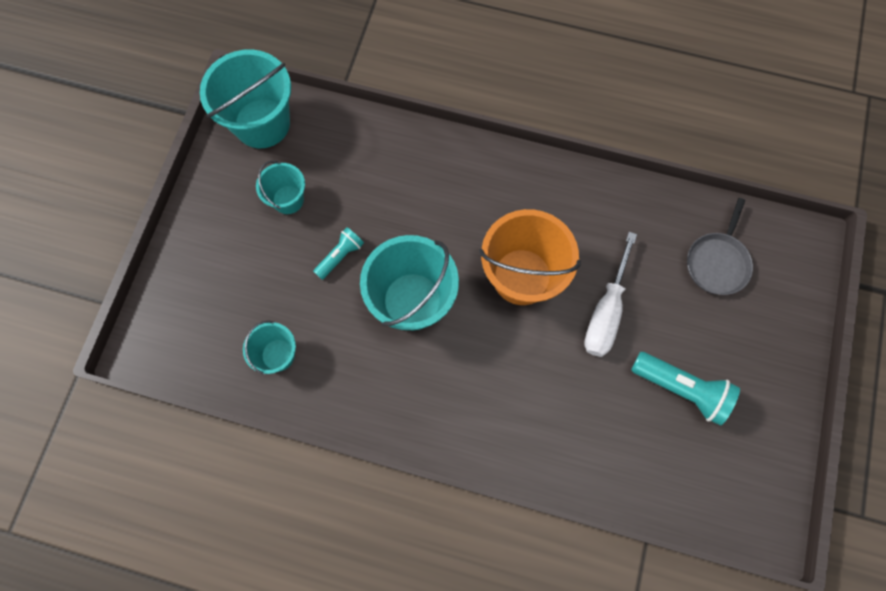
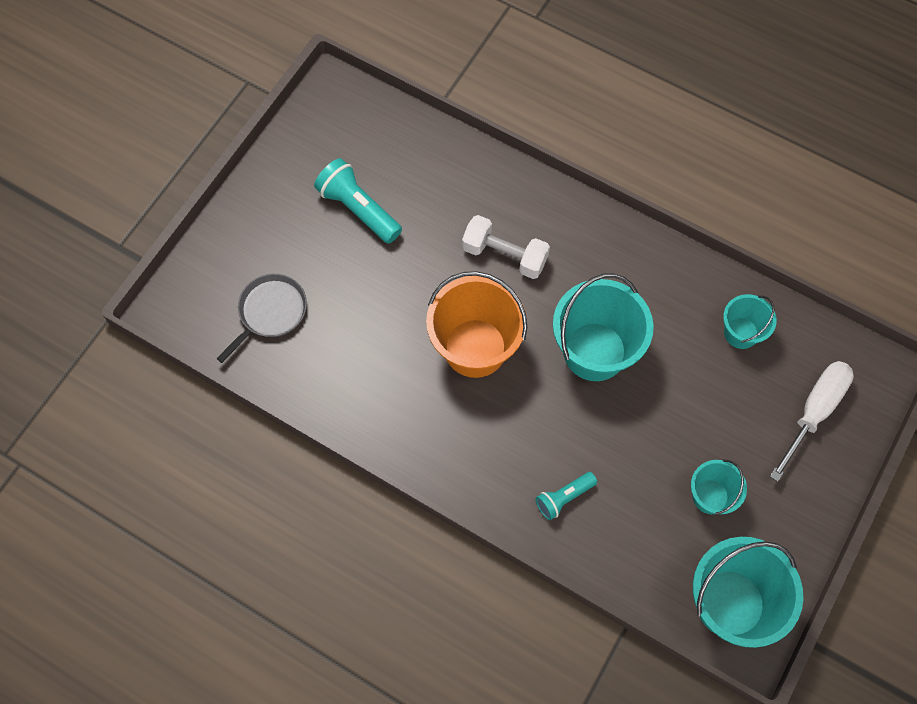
camera: 165 degrees left, 5 degrees down
turquoise flashlight [313,227,364,280] -> turquoise flashlight moved to [535,472,597,520]
white screwdriver [584,232,637,357] -> white screwdriver moved to [770,361,854,482]
none -> white dumbbell [462,215,550,279]

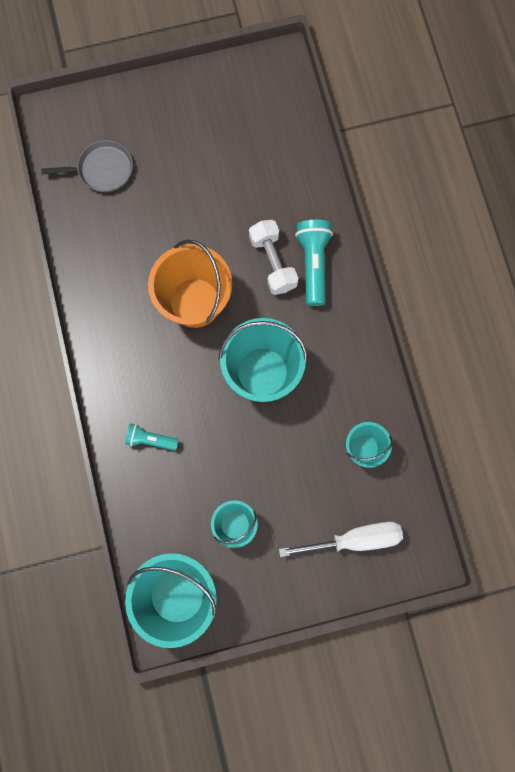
camera: 45 degrees right, 10 degrees up
turquoise flashlight [314,158,402,244] -> turquoise flashlight moved to [295,220,333,306]

